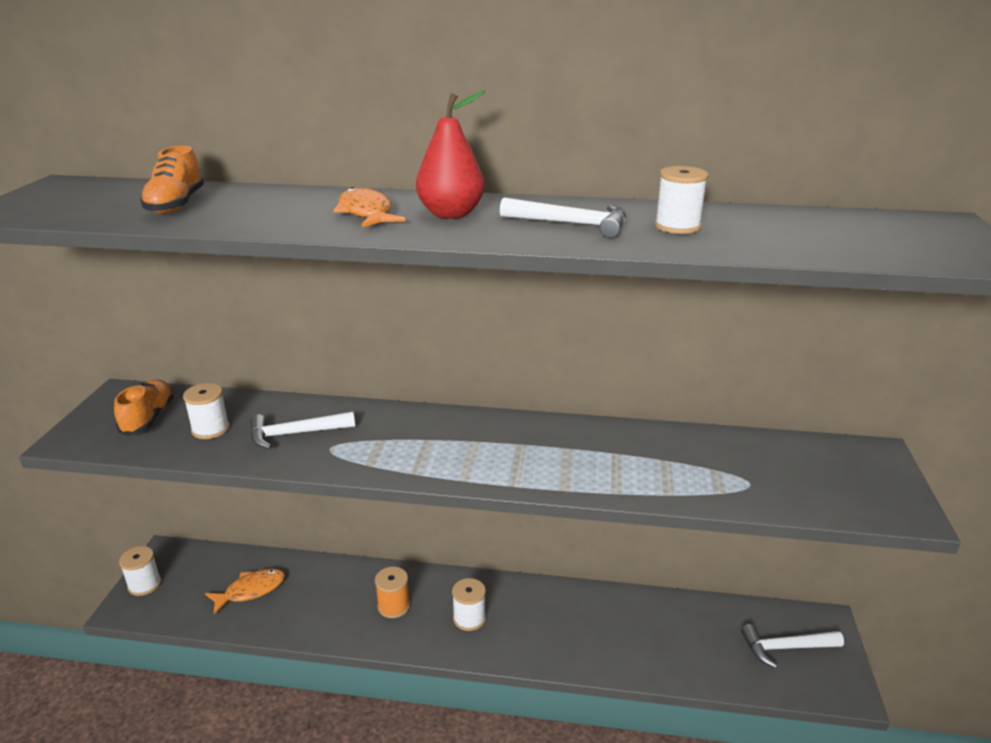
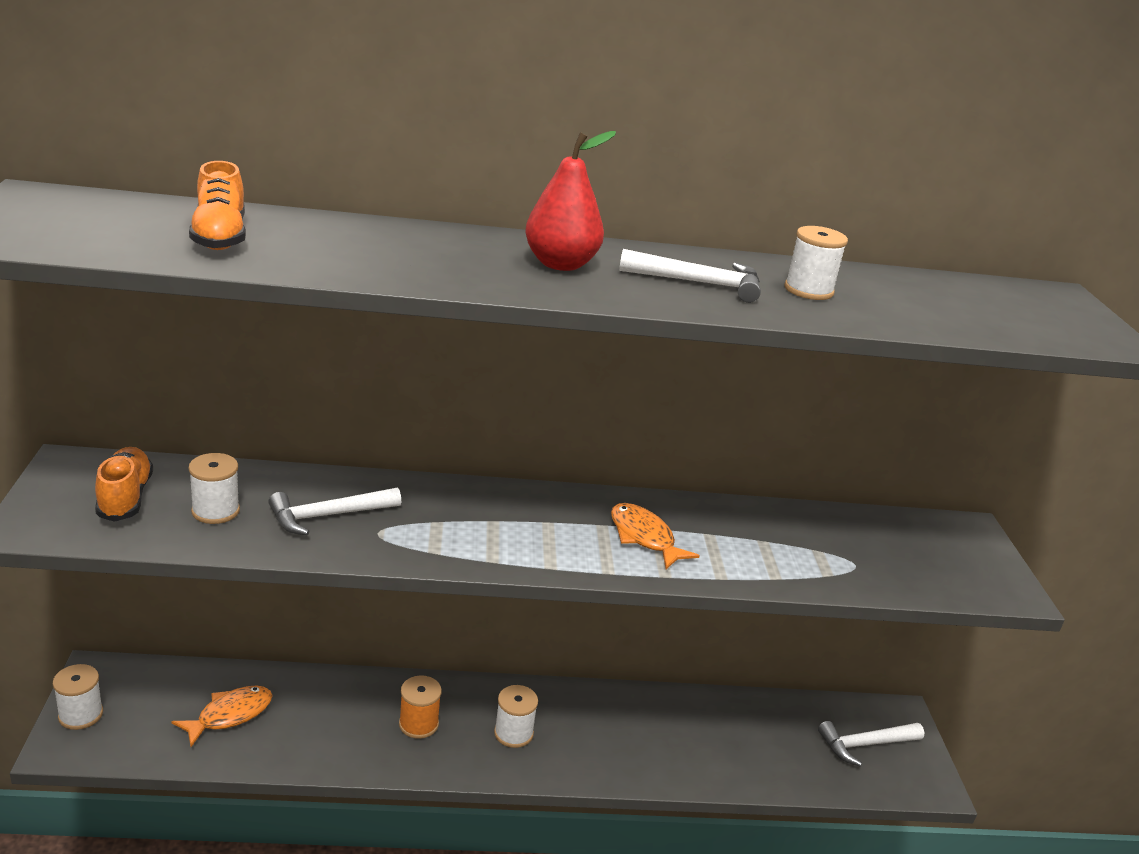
camera: 15 degrees left, 0 degrees up
orange fish [333,187,405,227] -> orange fish moved to [611,503,700,569]

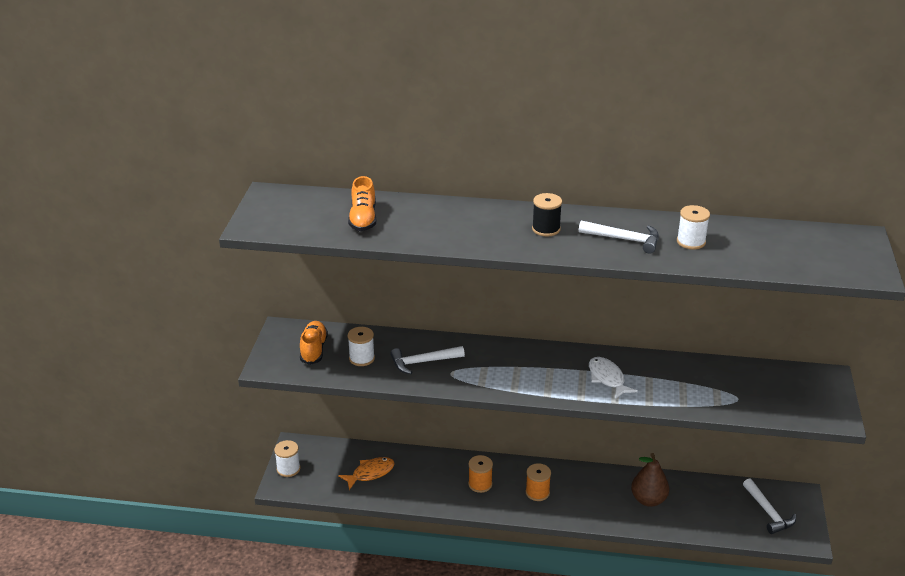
camera: 15 degrees right, 5 degrees up
white spool [494,685,538,748] -> orange spool [526,463,551,501]
red pear [525,131,616,271] -> black spool [532,193,562,237]
orange fish [611,503,700,569] -> white fish [589,357,638,399]
white hammer [818,721,924,766] -> white hammer turned 105 degrees counterclockwise [743,478,796,534]
none -> brown pear [631,453,669,507]

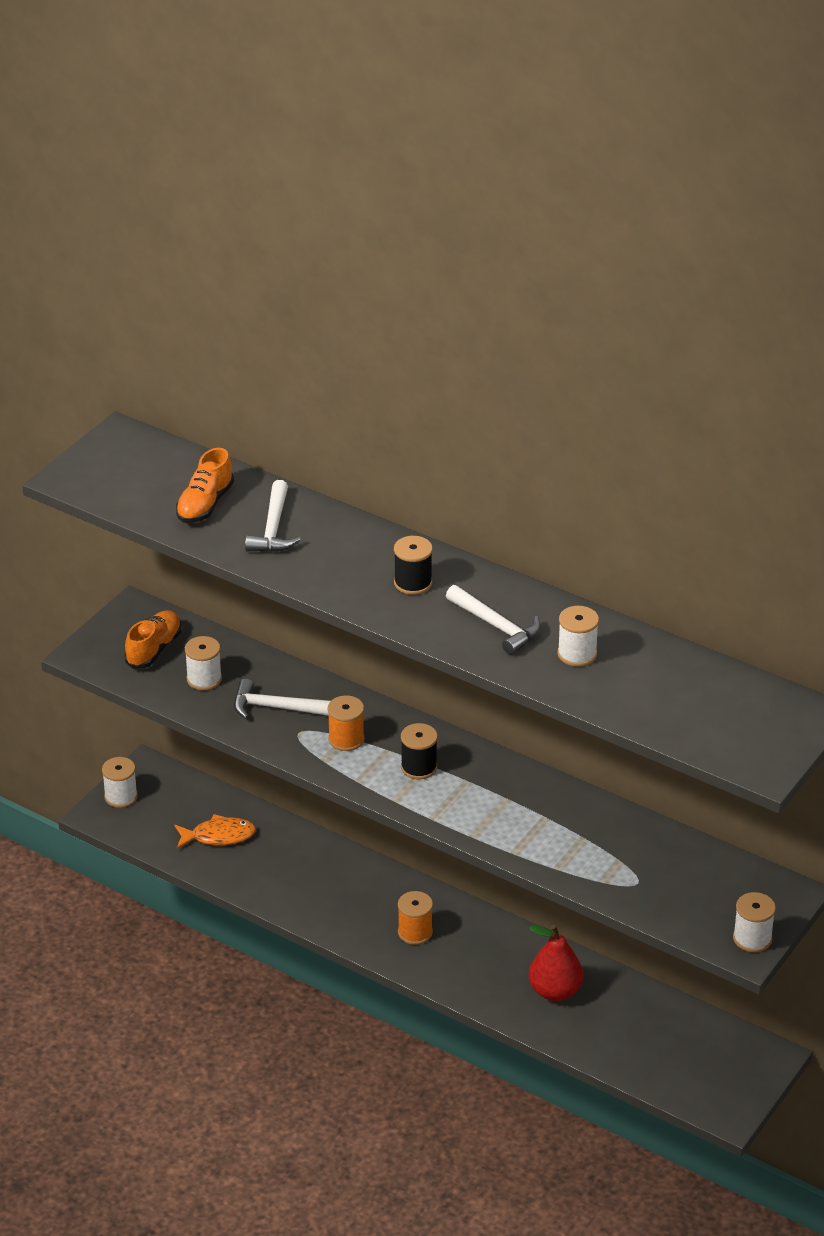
camera: 25 degrees right, 5 degrees up
orange spool [468,455,493,493] -> orange spool moved to [328,695,365,751]
white fish [589,357,638,399] -> none
brown pear [631,453,669,507] -> red pear [529,925,583,1001]
white hammer [743,478,796,534] -> white hammer moved to [245,480,301,552]
none -> black spool [401,723,438,779]
none -> white spool [733,892,776,952]

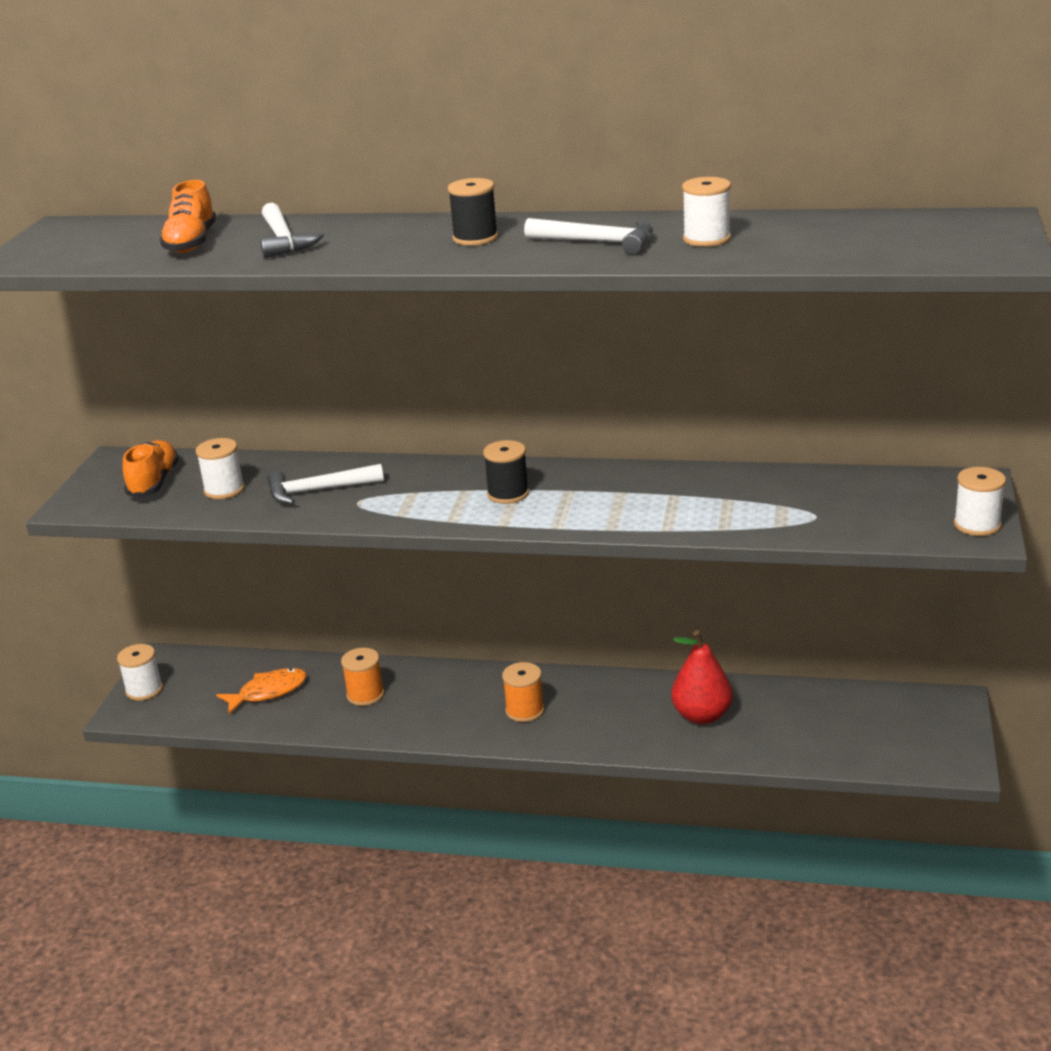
camera: 20 degrees left, 10 degrees down
orange spool [328,695,365,751] -> orange spool moved to [341,648,384,706]

